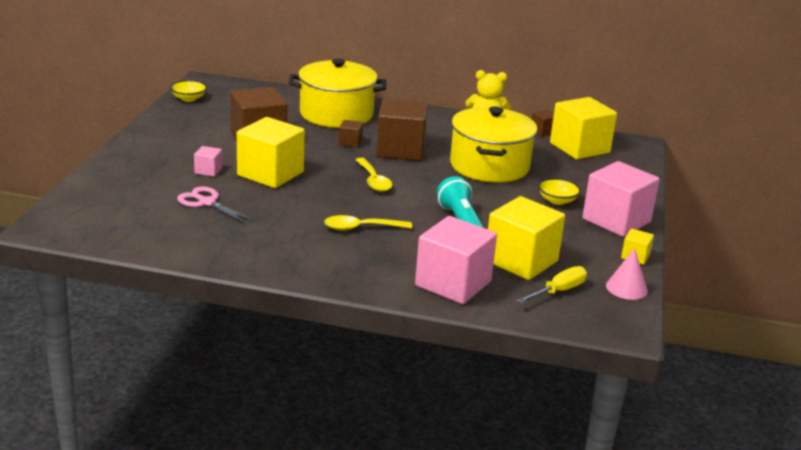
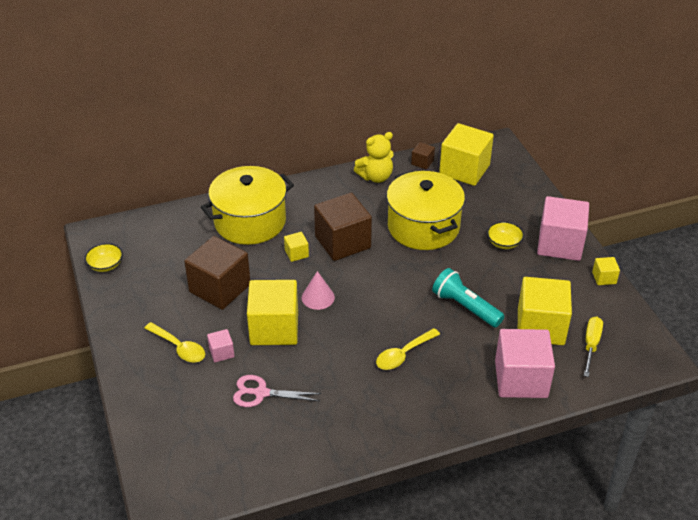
camera: 30 degrees left, 15 degrees up
brown cube [339,120,363,148] -> yellow cube [284,232,309,262]
yellow spoon [355,158,392,192] -> yellow spoon moved to [144,322,205,362]
pink cone [606,248,648,300] -> pink cone moved to [302,271,335,310]

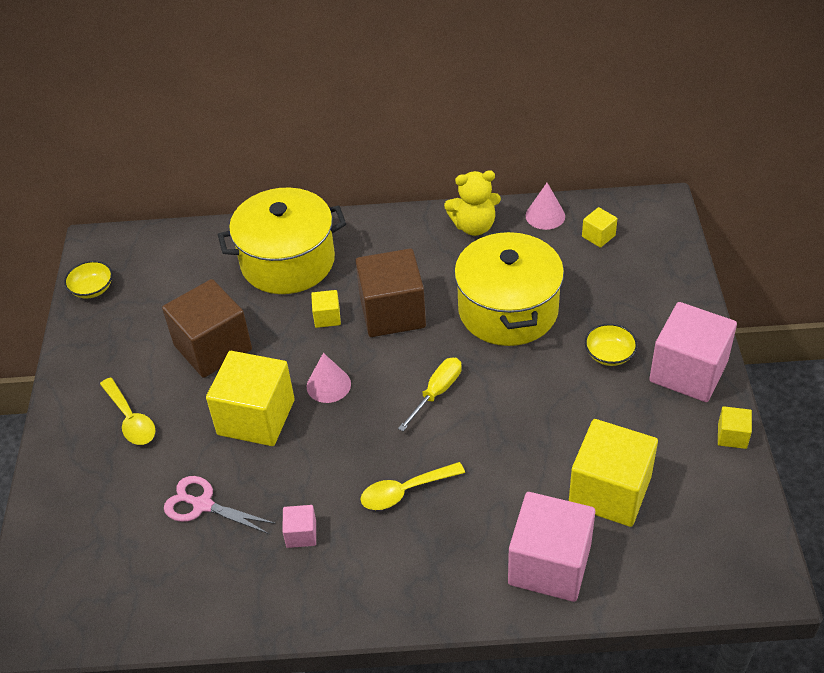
camera: 20 degrees right, 5 degrees up
pink cube [207,329,235,363] -> pink cube moved to [282,505,316,548]
brown cube [411,142,435,170] -> pink cone [525,183,565,230]
turquoise flashlight [432,268,504,327] -> none
yellow cube [439,123,494,186] -> yellow cube [582,207,617,248], size x0.45
yellow screwdriver [584,317,603,377] -> yellow screwdriver moved to [398,358,462,431]

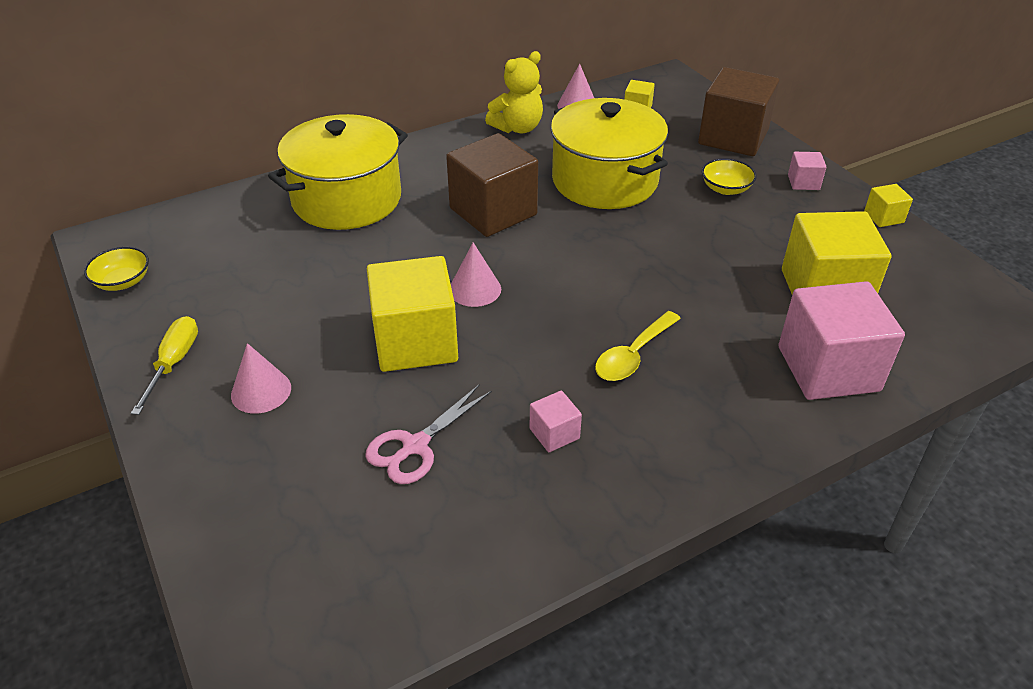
camera: 30 degrees left, 5 degrees down
yellow spoon [100,378,155,445] -> pink cone [231,343,291,413]
brown cube [162,279,252,378] -> brown cube moved to [698,67,779,156]
pink scissors [164,476,276,534] -> pink scissors turned 45 degrees counterclockwise [365,385,492,484]
yellow cube [311,290,341,328] -> none
yellow screwdriver [398,358,462,431] -> yellow screwdriver moved to [131,316,198,415]
pink cube [649,302,737,402] -> pink cube [788,152,827,190], size x0.45

